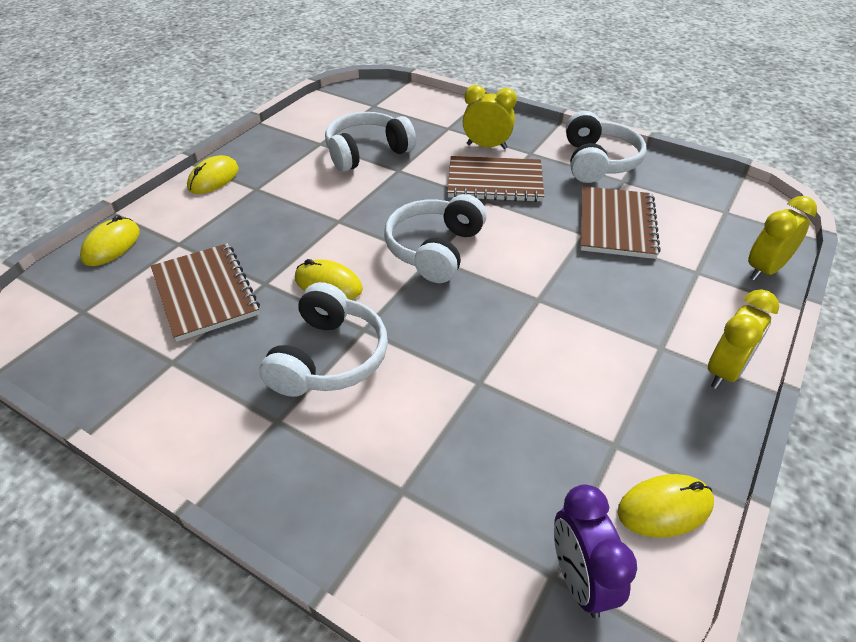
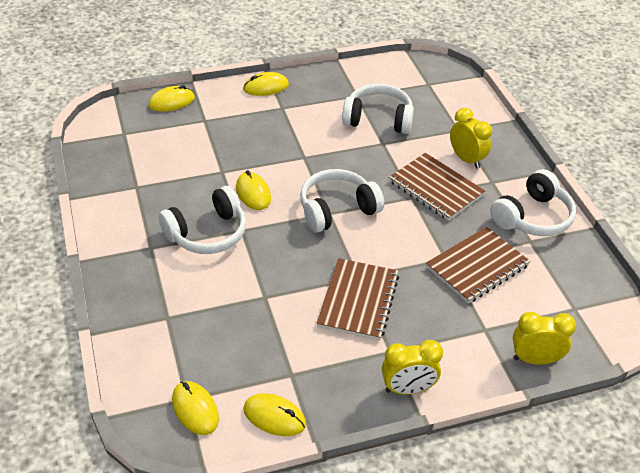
camera: 40 degrees right, 0 degrees up
brown notebook [151,243,260,342] -> brown notebook moved to [316,258,399,341]
purple clock [554,484,637,618] -> yellow mouse [172,381,219,435]

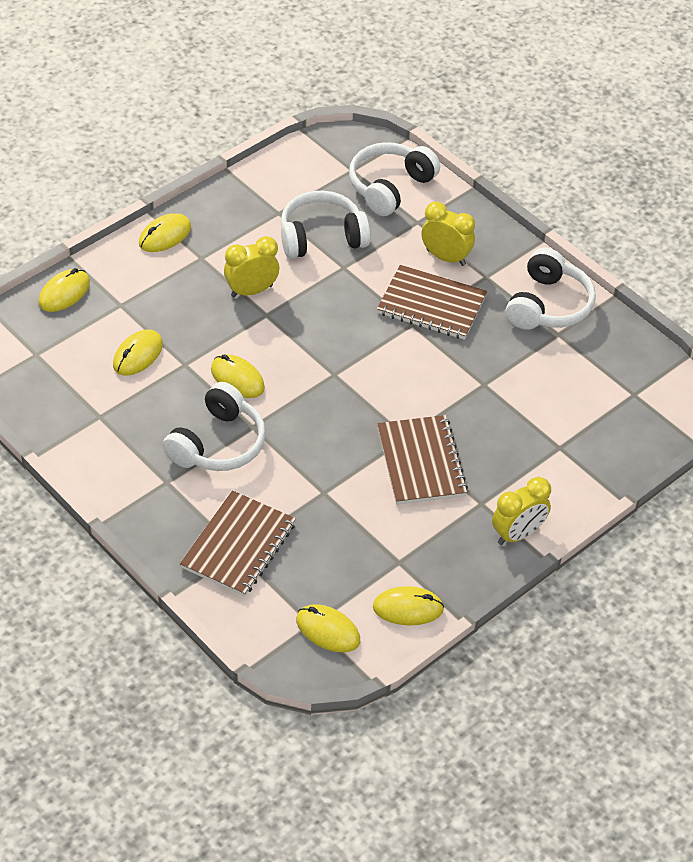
camera: 25 degrees left, 5 degrees up
white headphones [300,169,384,233] -> white headphones moved to [349,142,440,216]
brown notebook [426,227,530,304] -> brown notebook moved to [180,490,296,597]
yellow clock [513,312,576,365] -> yellow clock moved to [224,236,279,297]
none -> yellow mouse [113,329,163,376]

